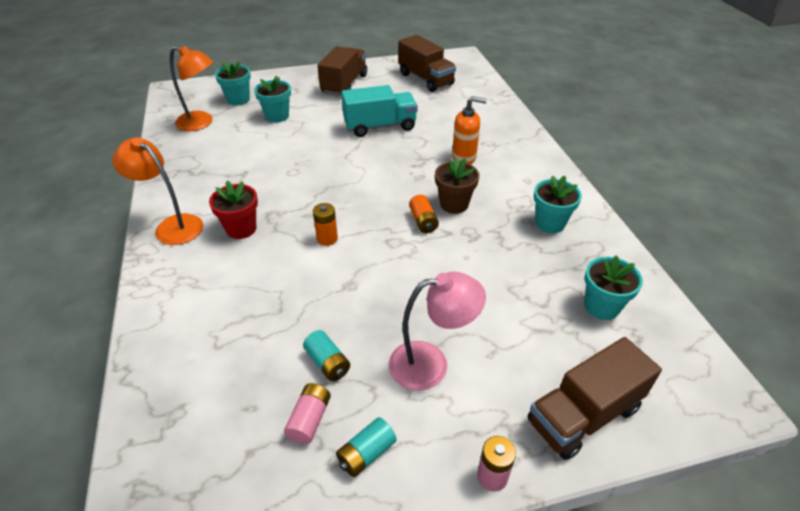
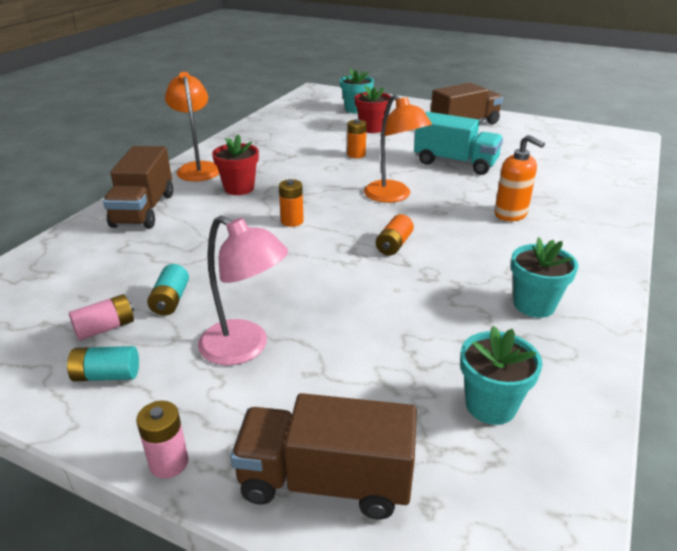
camera: 40 degrees right, 10 degrees down
orange lamp [170,46,213,131] -> orange lamp moved to [364,95,432,203]
turquoise flower pot [254,75,291,122] -> red flower pot [354,85,391,133]
brown truck [398,35,456,92] -> brown truck moved to [103,146,173,229]
brown flower pot [435,158,479,214] -> none
none -> orange battery [347,119,367,158]

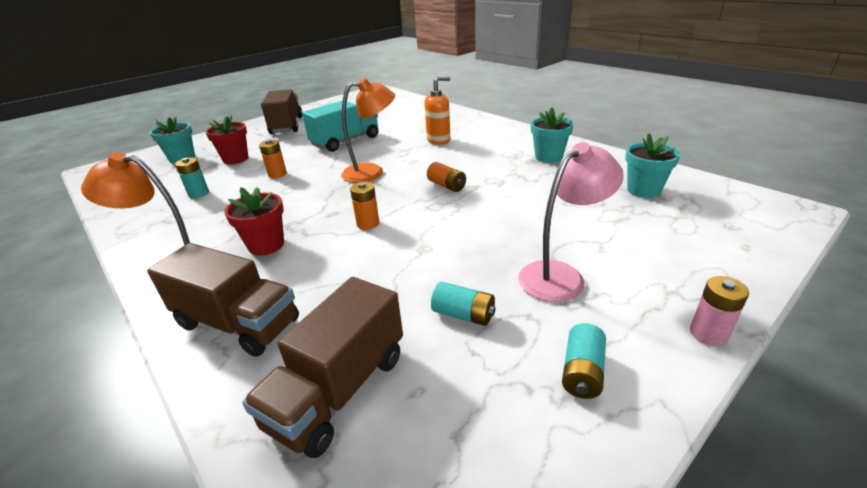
camera: 65 degrees left, 0 degrees up
pink battery [69,294,134,341] -> none
brown truck [230,393,417,519] -> brown truck moved to [242,277,403,458]
none -> turquoise battery [175,158,209,198]

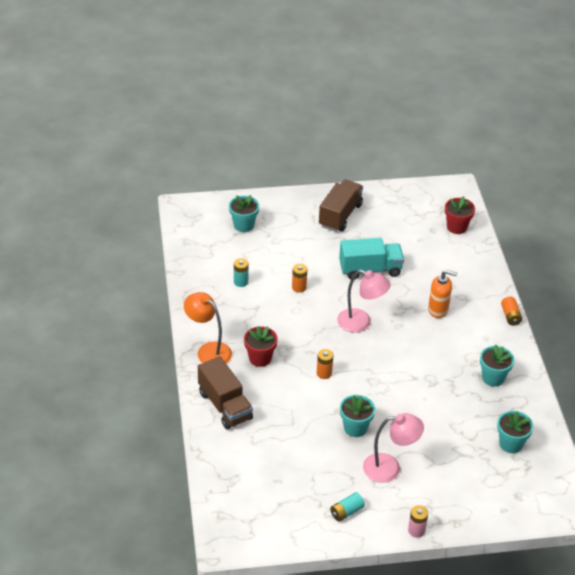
camera: 30 degrees right, 10 degrees up
red flower pot [206,115,248,164] -> red flower pot moved to [445,196,475,234]
brown truck [242,277,403,458] -> none
orange lamp [341,78,395,183] -> pink lamp [337,270,390,333]
orange battery [427,162,466,192] -> orange battery moved to [501,297,522,326]
turquoise battery [431,282,496,326] -> none
none -> turquoise flower pot [340,395,375,437]

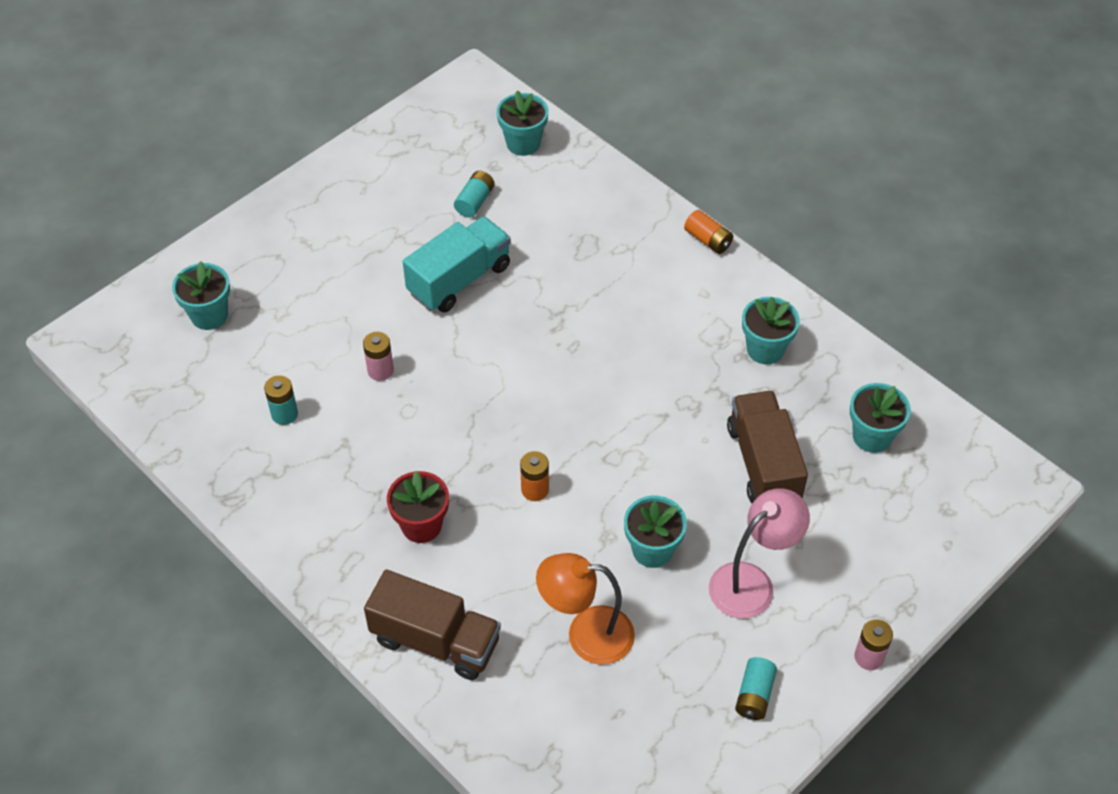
camera: 35 degrees left, 10 degrees up
orange lamp [184,292,232,363] -> orange lamp moved to [536,553,635,665]
orange battery [292,264,307,293] -> pink battery [363,332,394,381]
brown truck [319,180,363,232] -> brown truck moved to [727,391,808,503]
pink lamp [337,270,390,333] -> none
orange soap dispenser [428,270,457,318] -> none
red flower pot [445,196,475,234] -> turquoise flower pot [497,90,548,156]
none -> turquoise battery [454,171,495,218]

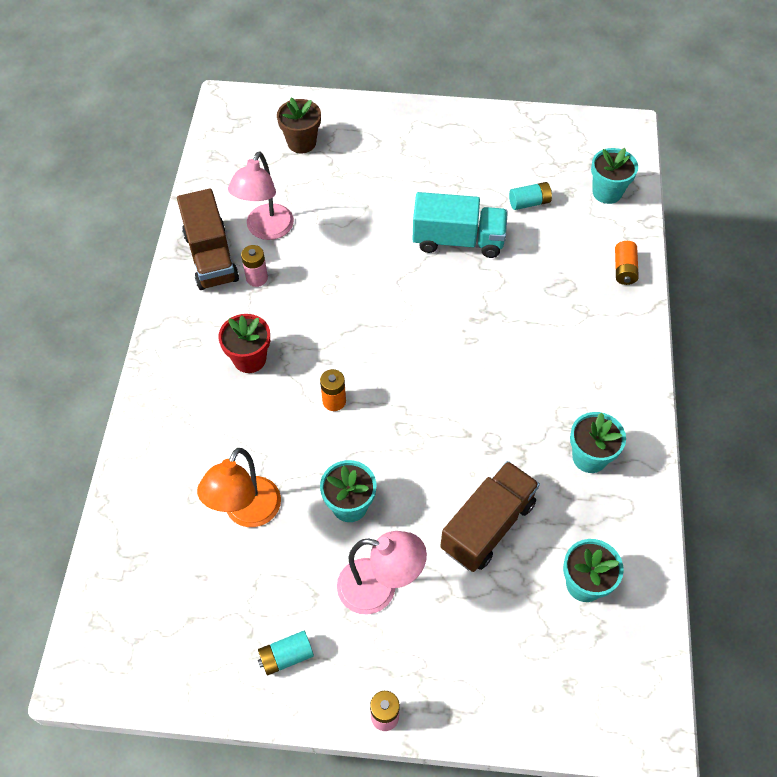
camera: 50 degrees right, 5 degrees up
turquoise flower pot [172,261,230,330] -> brown flower pot [277,98,321,153]
turquoise battery [264,375,298,425] -> pink lamp [228,152,294,240]
pink battery [363,332,394,381] -> pink battery moved to [241,245,268,287]
brown truck [364,569,501,680] -> brown truck moved to [177,188,239,290]
orange lamp [536,553,635,665] -> orange lamp turned 120 degrees counterclockwise [197,448,281,527]
orange battery [684,210,733,254] -> orange battery moved to [615,241,639,285]

